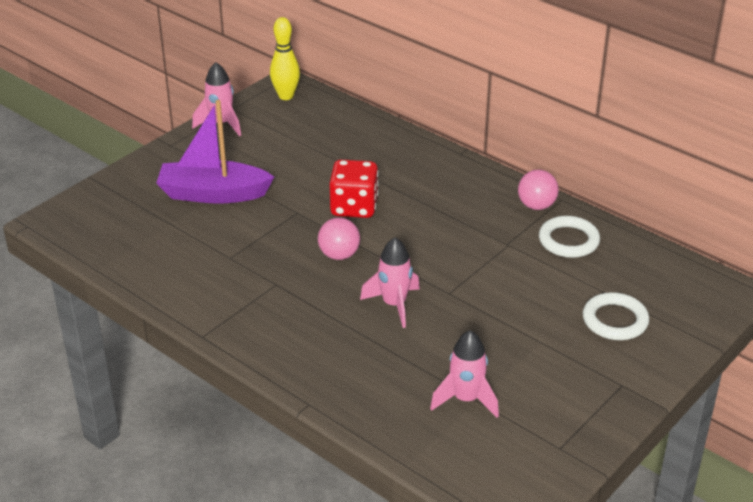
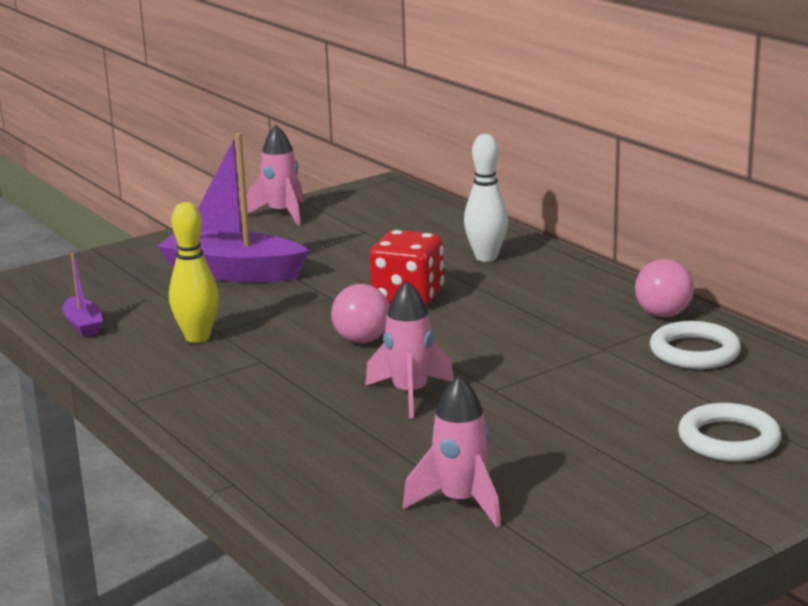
camera: 15 degrees right, 15 degrees down
yellow bowling pin [270,17,300,100] -> yellow bowling pin moved to [169,202,219,343]
none -> purple boat [62,253,103,337]
none -> white bowling pin [464,134,508,262]

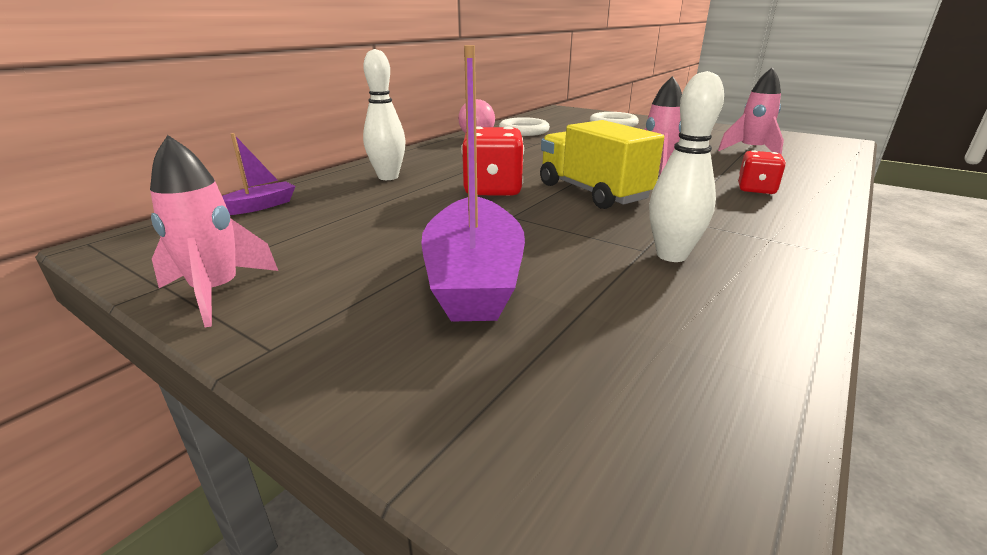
camera: 110 degrees left, 5 degrees up
purple boat [62,253,103,337] -> purple boat moved to [222,133,296,215]
yellow bowling pin [169,202,219,343] -> white bowling pin [649,71,724,262]
pink ball [331,284,390,343] -> yellow truck [540,120,664,209]
none -> red dice [738,150,786,194]

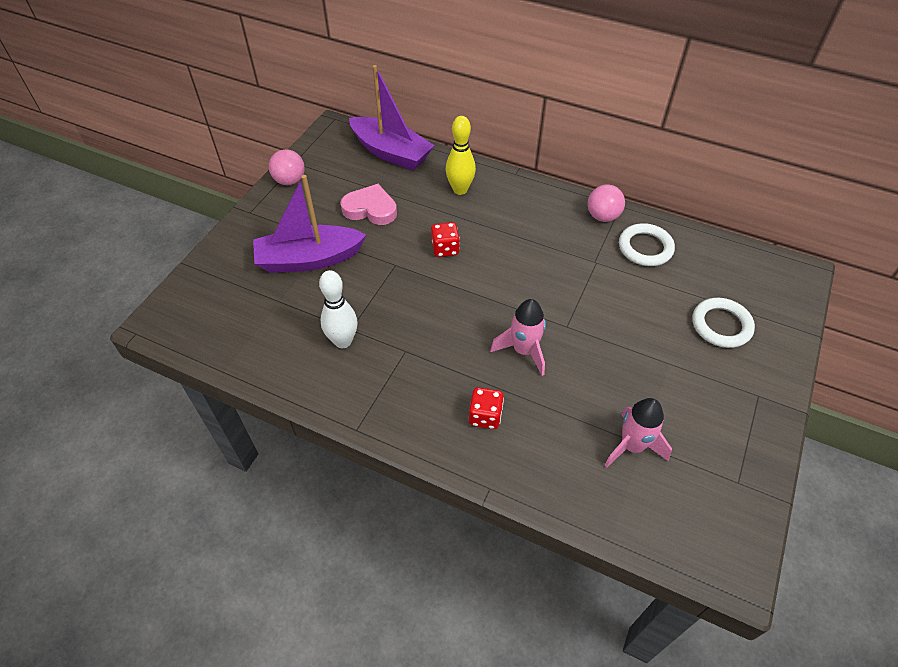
camera: 80 degrees right, 25 degrees up
pink rocket [150,135,278,327] -> pink ball [269,149,305,185]
purple boat [222,133,296,215] -> purple boat [349,65,435,170], size x2.10
white bowling pin [363,49,406,180] -> yellow bowling pin [446,116,476,195]
red dice [461,126,524,196] -> red dice [431,222,460,257], size x0.62
yellow truck [540,120,664,209] -> none
none -> pink heart [340,184,397,225]

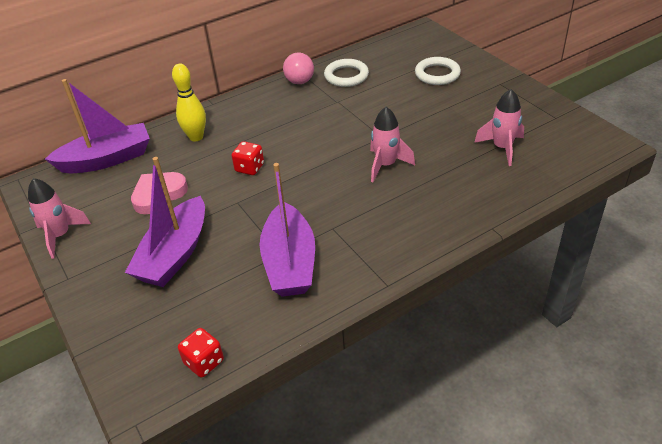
camera: 55 degrees left, 10 degrees down
pink ball [269,149,305,185] -> pink rocket [28,178,91,259]
white bowling pin [319,270,358,348] -> purple boat [260,163,315,297]
red dice [469,387,504,429] -> red dice moved to [178,328,224,378]

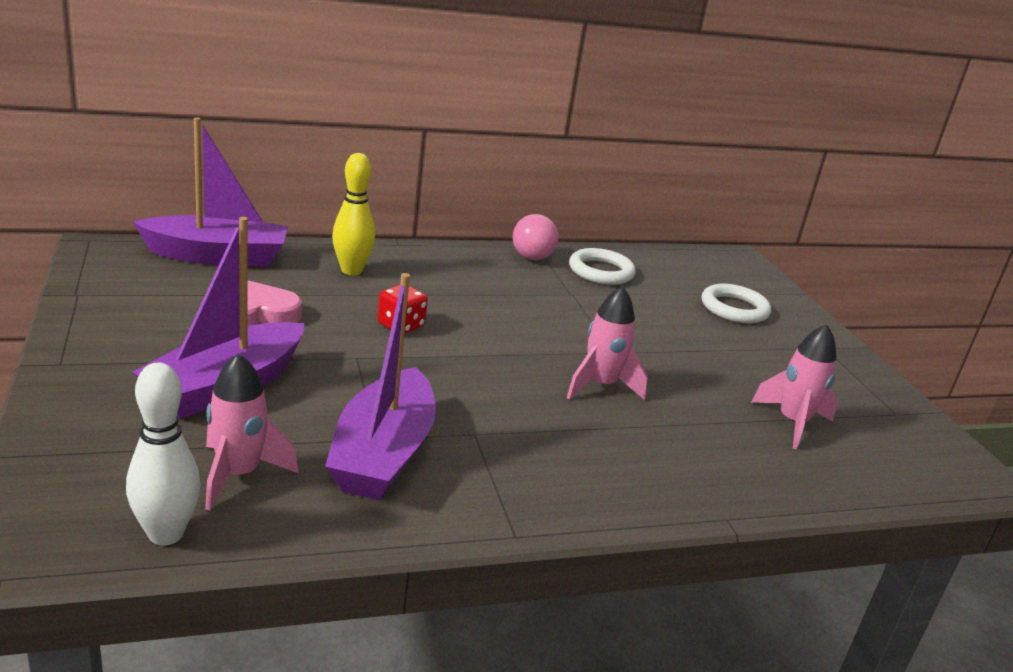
camera: 10 degrees right, 15 degrees down
pink rocket [28,178,91,259] -> pink rocket moved to [205,353,299,511]
red dice [178,328,224,378] -> white bowling pin [126,363,200,545]

